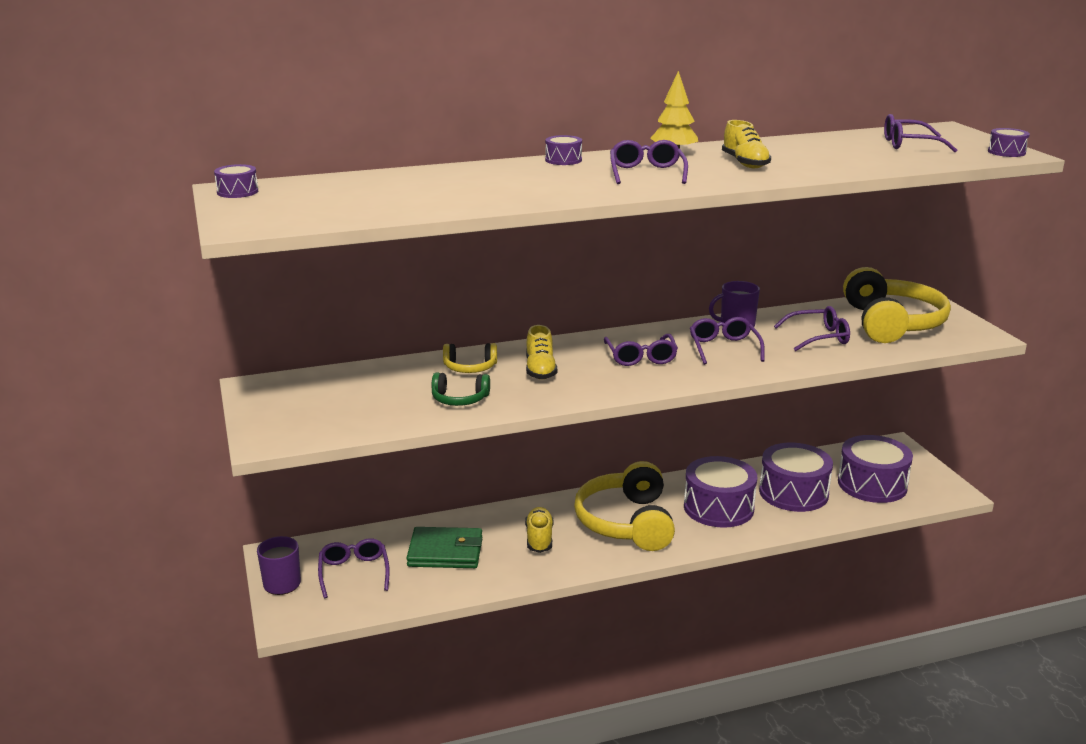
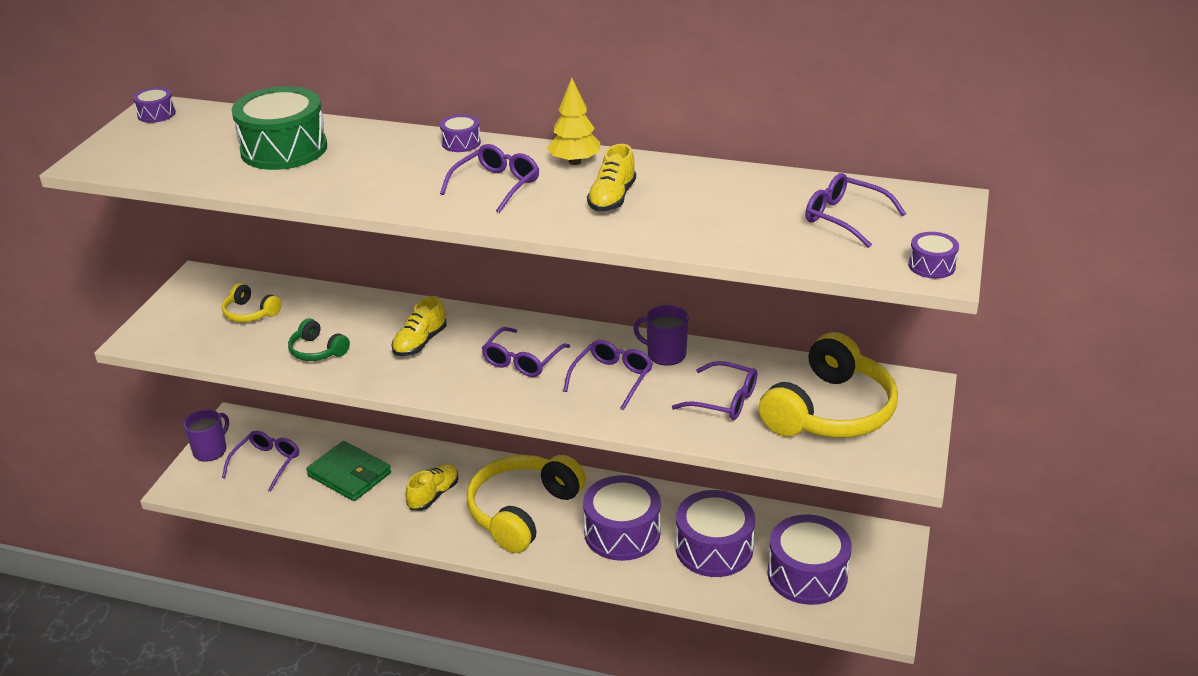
camera: 35 degrees right, 10 degrees up
yellow headphones [443,343,497,373] -> yellow headphones moved to [222,283,282,322]
none -> green drum [232,86,327,170]

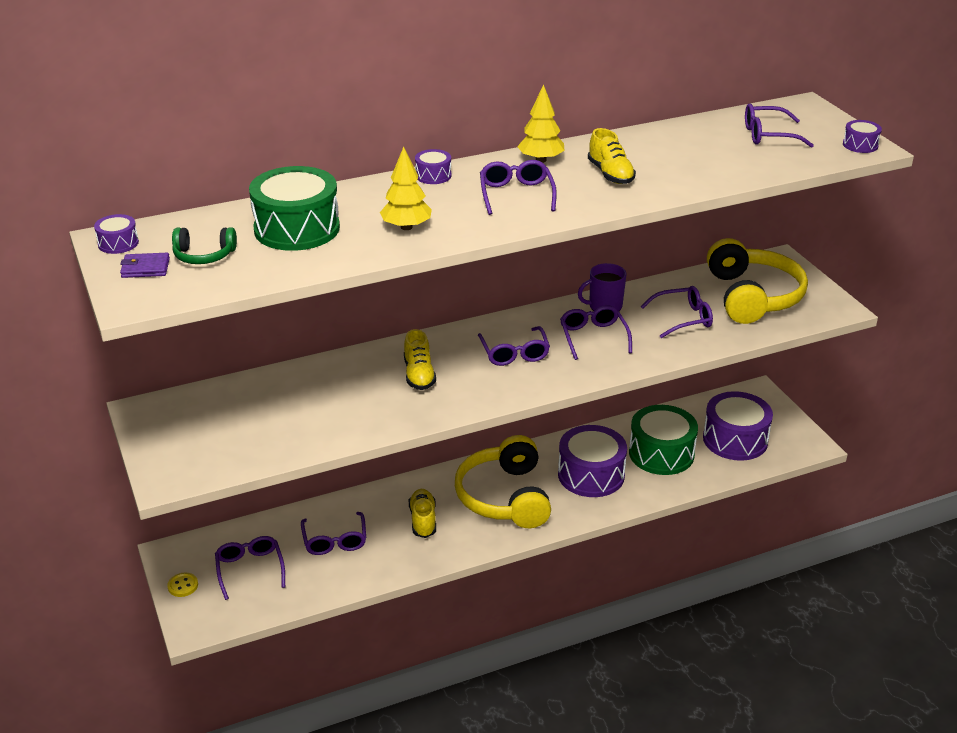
camera: 40 degrees left, 0 degrees up
purple mug [183,409,229,462] -> yellow button [167,573,198,597]
yellow headphones [222,283,282,322] -> none
green headphones [288,318,350,361] -> green headphones moved to [172,227,237,264]
green wallet [306,441,391,501] -> purple glasses [301,512,366,555]
purple drum [676,490,755,577] -> green drum [629,405,698,475]
none -> purple wallet [120,253,170,278]
none -> yellow tree [380,147,432,230]

